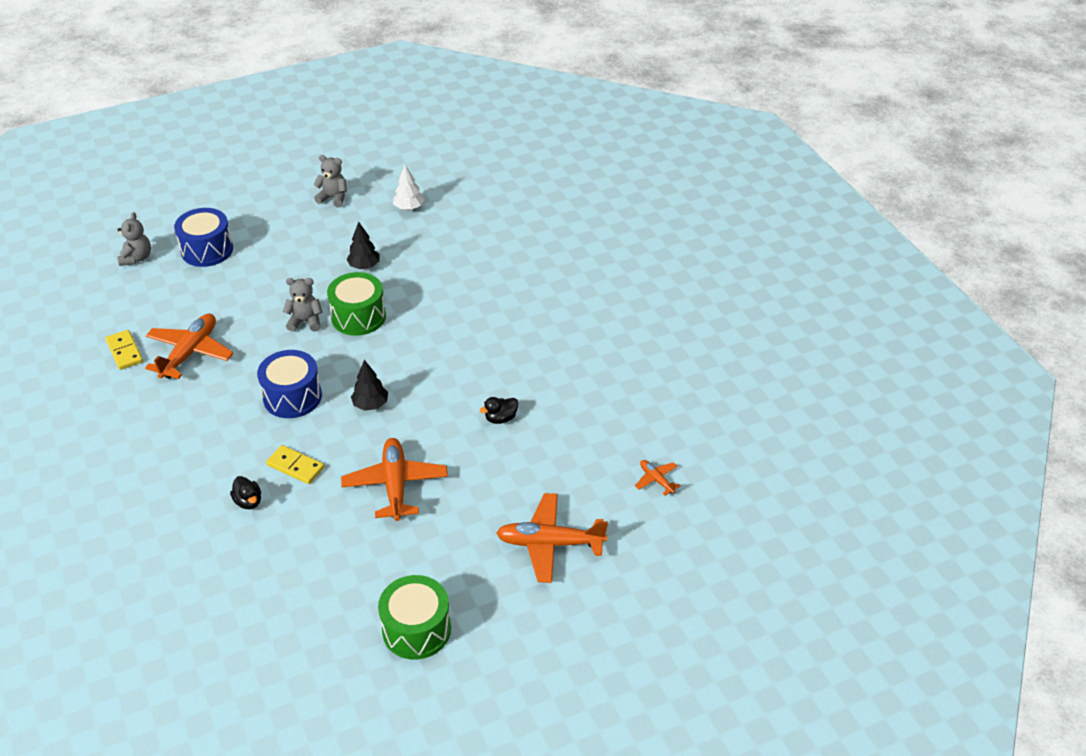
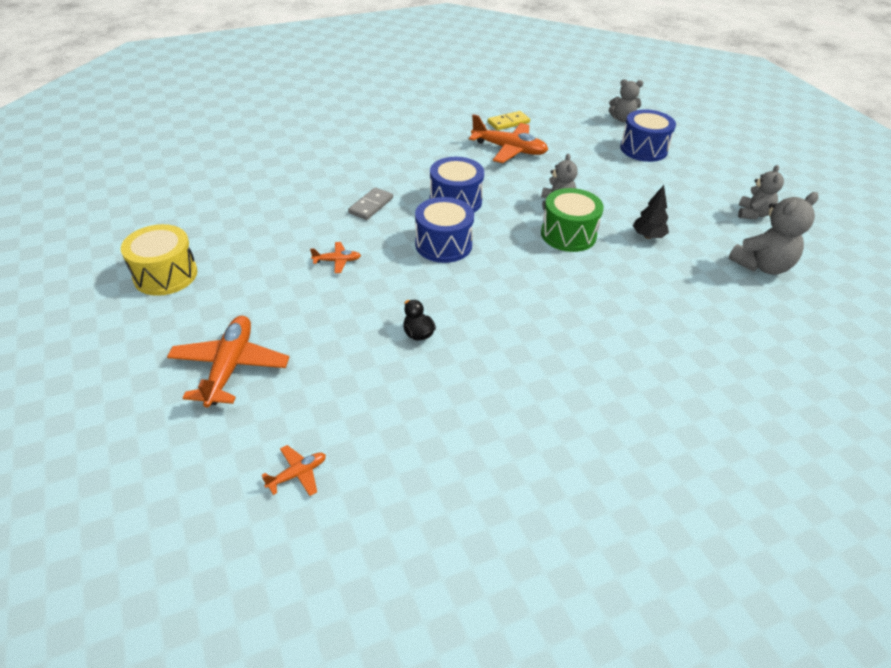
camera: 90 degrees right, 0 degrees up
black duck [230,476,261,509] -> none
yellow domino [266,445,324,484] -> grey domino [348,187,393,220]
orange plane [341,438,448,521] -> orange plane [310,242,361,273], size x0.49
black tree [351,360,388,411] -> blue drum [415,197,474,263]
green drum [378,575,451,660] -> yellow drum [121,224,197,296]
white tree [393,164,425,210] -> grey teddy bear [728,192,819,275]

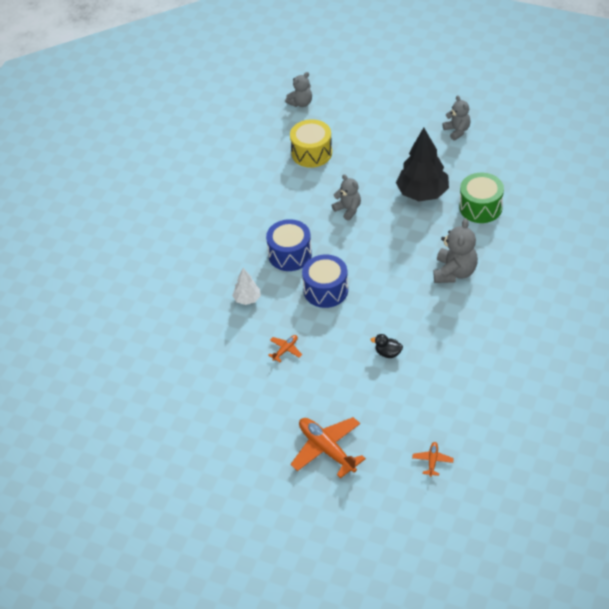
camera: 40 degrees left, 5 degrees up
yellow drum [121,224,197,296] -> yellow drum moved to [290,119,332,168]
grey domino [348,187,393,220] -> white tree [232,268,261,305]
orange plane [469,114,548,163] -> none
yellow domino [488,111,530,131] -> none
green drum [541,188,604,252] -> green drum moved to [459,173,504,223]
blue drum [620,109,676,162] -> none
black tree [633,185,669,239] -> black tree [396,128,449,201], size x1.96
grey teddy bear [728,192,819,275] -> grey teddy bear moved to [434,218,478,283]

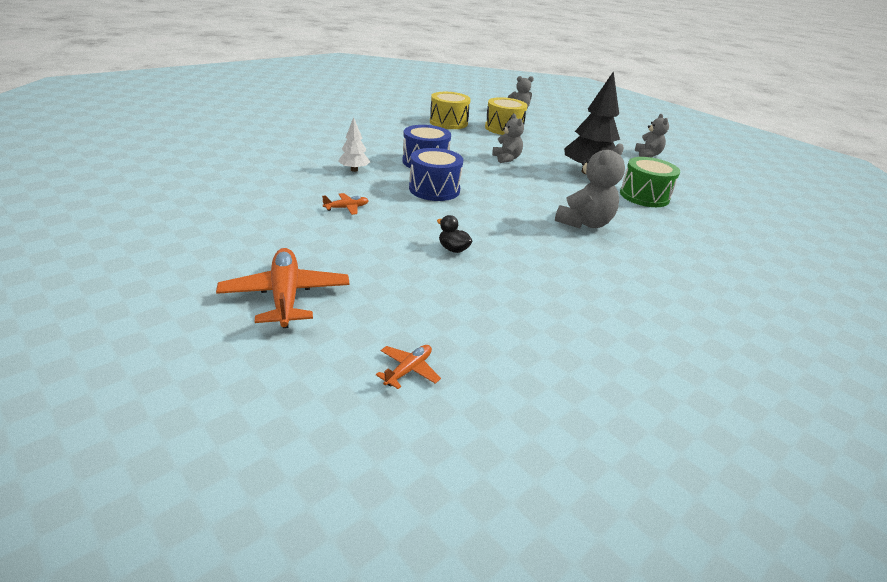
camera: 20 degrees right, 15 degrees down
none -> yellow drum [430,92,471,129]

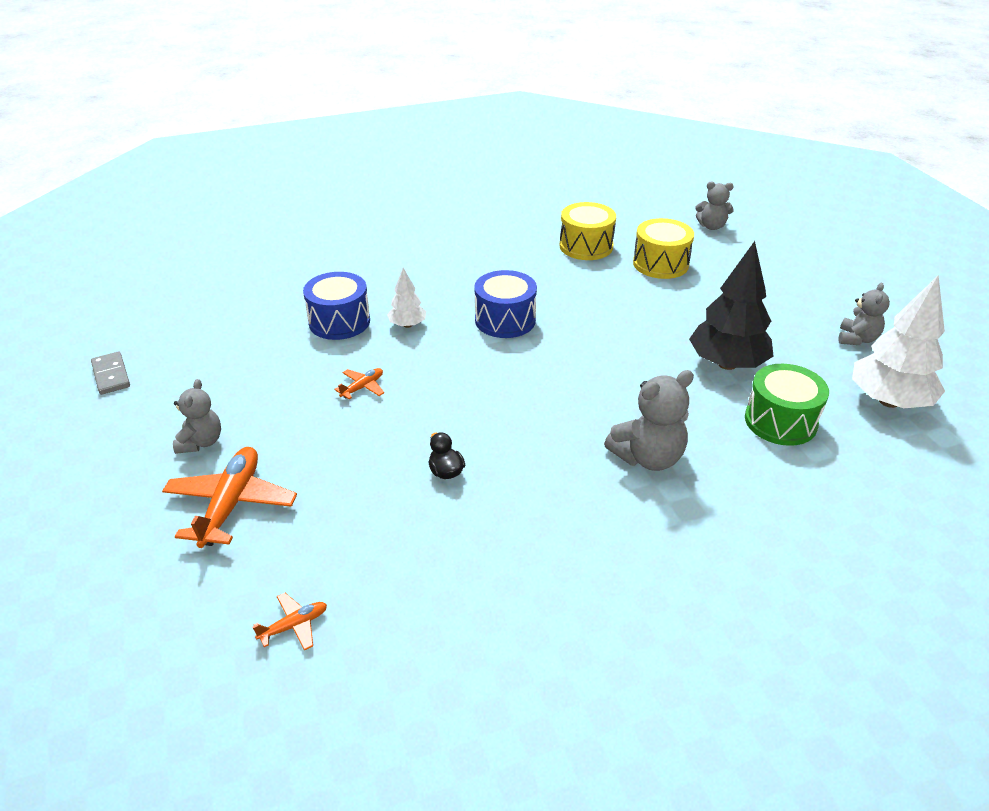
camera: 25 degrees right, 5 degrees up
orange plane [322,193,369,215] -> orange plane turned 45 degrees counterclockwise [334,368,384,399]
blue drum [409,148,463,201] -> blue drum moved to [303,272,370,340]
grey teddy bear [492,114,524,163] -> grey teddy bear moved to [173,379,221,454]
none -> grey domino [91,352,130,395]
none -> white tree [852,275,945,408]

